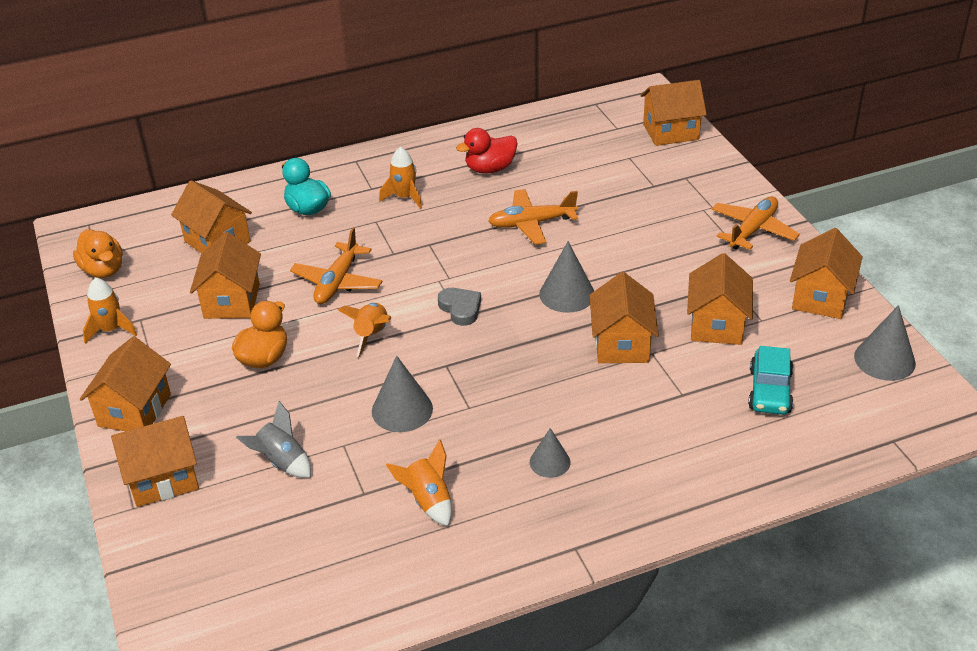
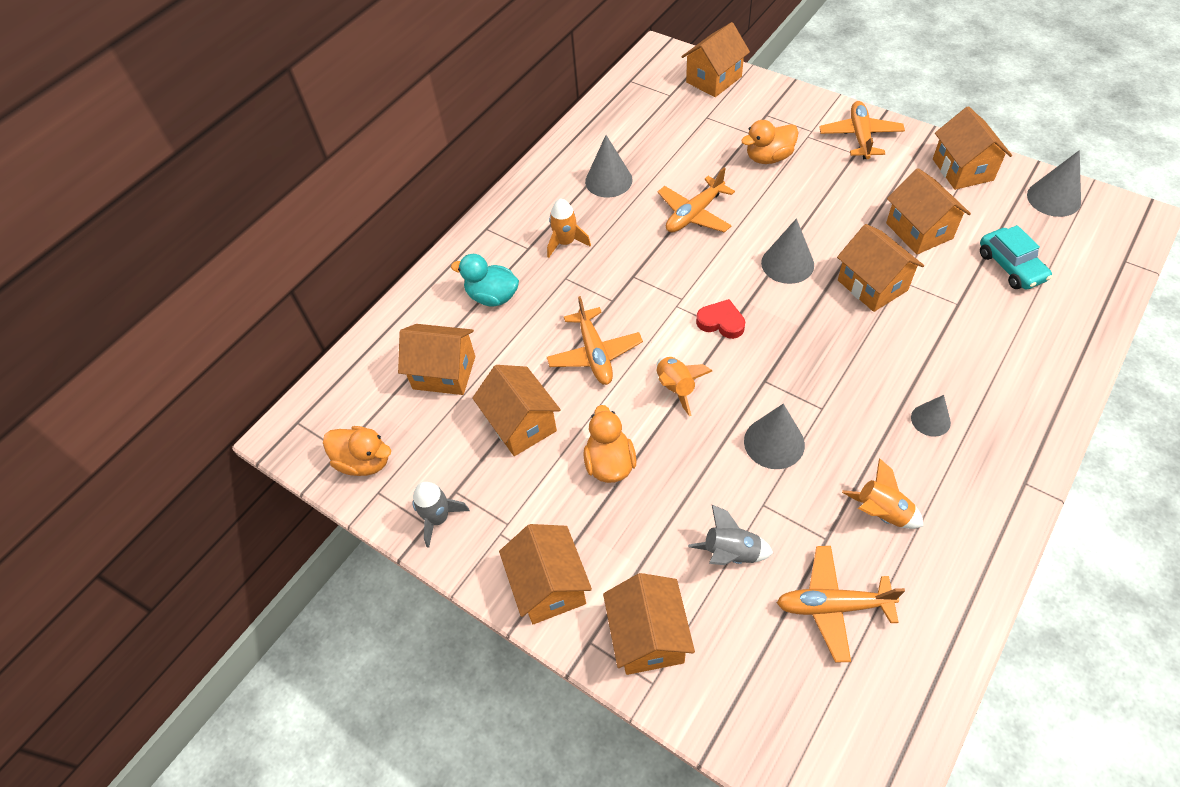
camera: 30 degrees left, 15 degrees up
orange rocket [83,278,137,344] -> grey rocket [412,482,470,548]
orange house [111,416,199,507] -> orange house turned 45 degrees counterclockwise [603,573,695,675]
grey heart [438,288,481,326] -> red heart [696,299,745,339]
red duck [456,128,518,173] -> grey cone [585,135,633,197]
none -> orange duck [741,120,799,164]
none -> orange plane [777,546,905,663]

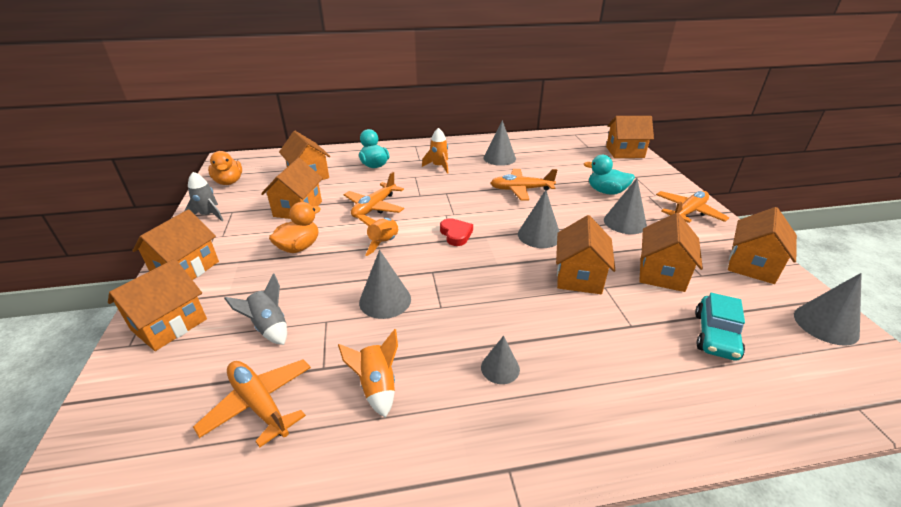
camera: 40 degrees right, 20 degrees down
orange duck [741,120,799,164] -> turquoise duck [584,155,635,195]
none -> grey cone [604,178,647,234]

